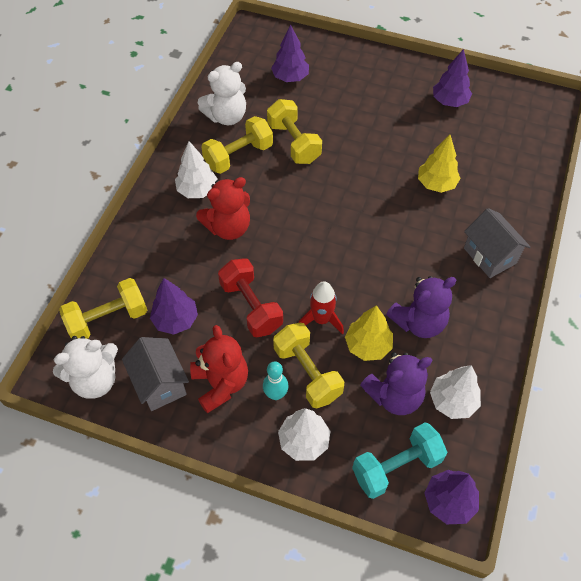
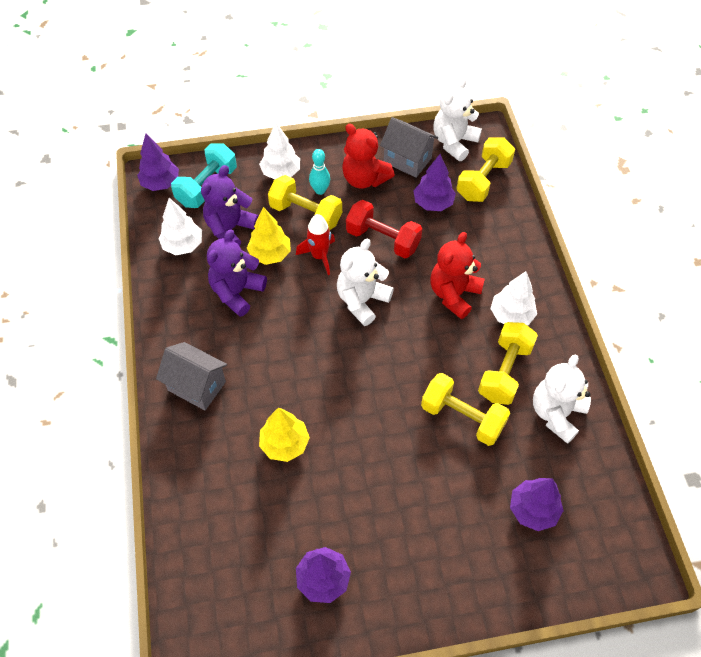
camera: 150 degrees right, 0 degrees up
none -> white teddy bear [337,239,394,326]

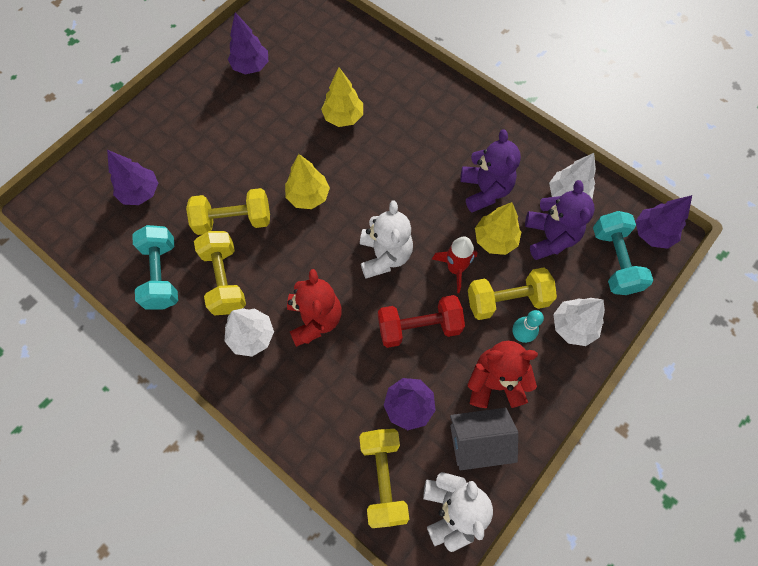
camera: 140 degrees right, 10 degrees up
grey house [156,342,227,410] -> none
white teddy bear [533,354,591,444] -> turquoise dumbbell [132,225,178,310]
none -> yellow tree [285,154,330,209]

